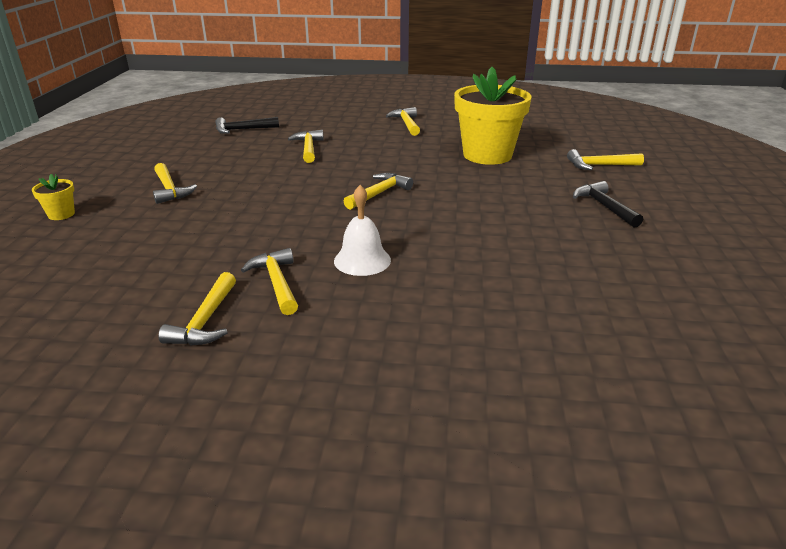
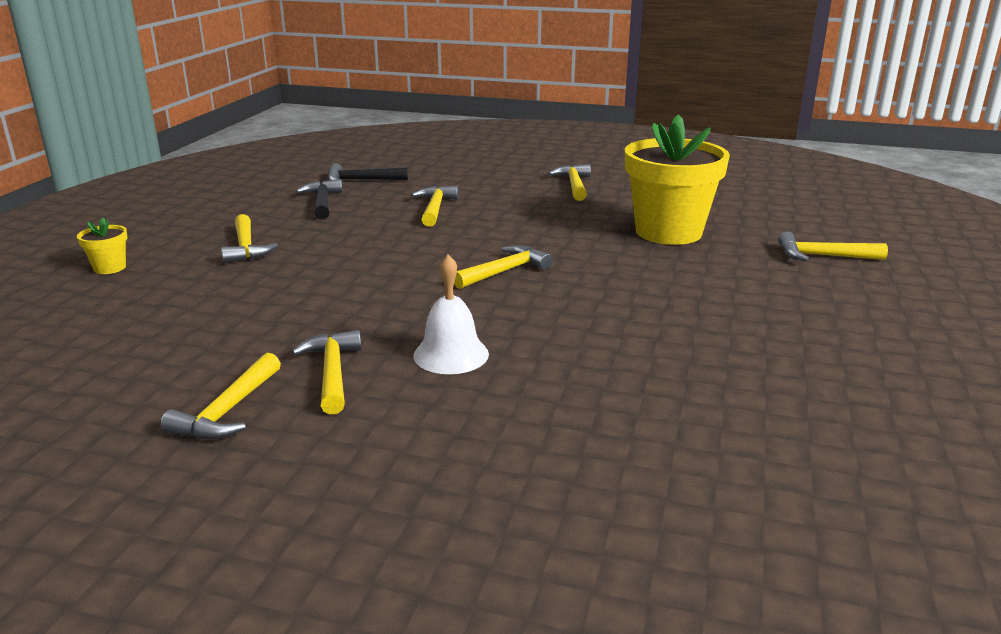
camera: 10 degrees right, 5 degrees down
black hammer [573,181,643,228] -> black hammer moved to [296,179,342,220]

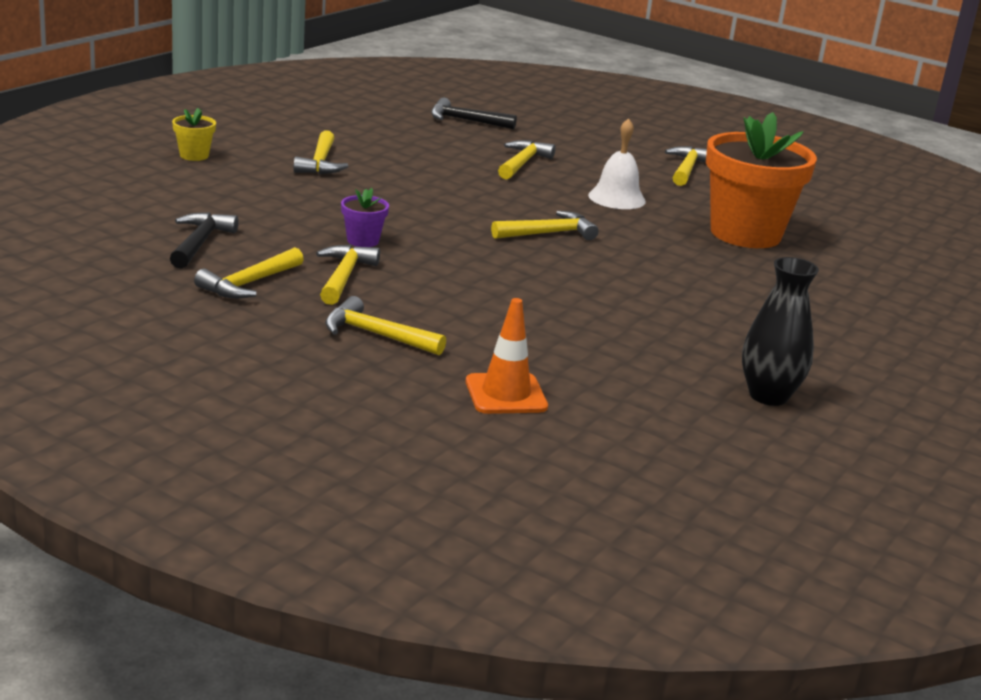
camera: 15 degrees right, 0 degrees up
black hammer [296,179,342,220] -> black hammer moved to [170,212,239,269]
white bell [413,254,489,374] -> white bell moved to [588,118,646,209]
yellow flower pot [625,115,730,245] -> orange flower pot [706,112,817,248]
yellow hammer [778,232,888,262] -> yellow hammer moved to [325,296,446,355]
none -> purple flower pot [341,188,389,247]
none -> orange traffic cone [466,298,548,414]
none -> black vase [742,257,819,406]

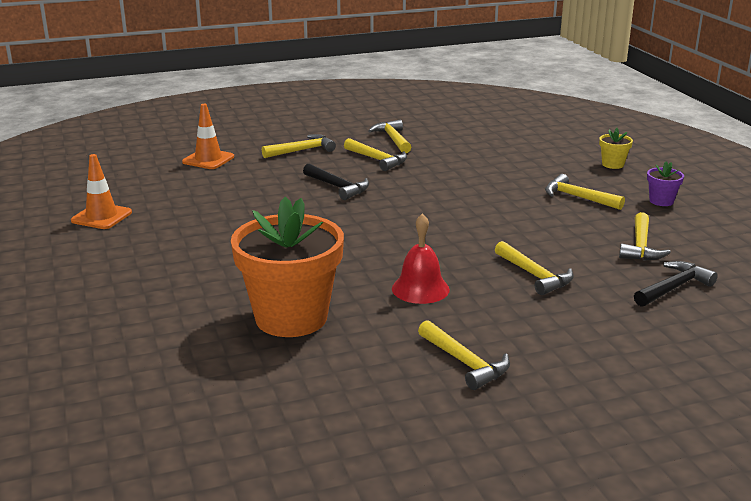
camera: 130 degrees right, 0 degrees up
black hammer [170,212,239,269] -> black hammer moved to [303,164,369,200]
purple flower pot [341,188,389,247] -> purple flower pot moved to [647,161,684,206]
yellow hammer [491,211,599,240] -> yellow hammer moved to [619,212,671,261]
white bell [588,118,646,209] -> red bell [392,213,450,304]
black vase [742,257,819,406] -> orange traffic cone [71,154,132,229]

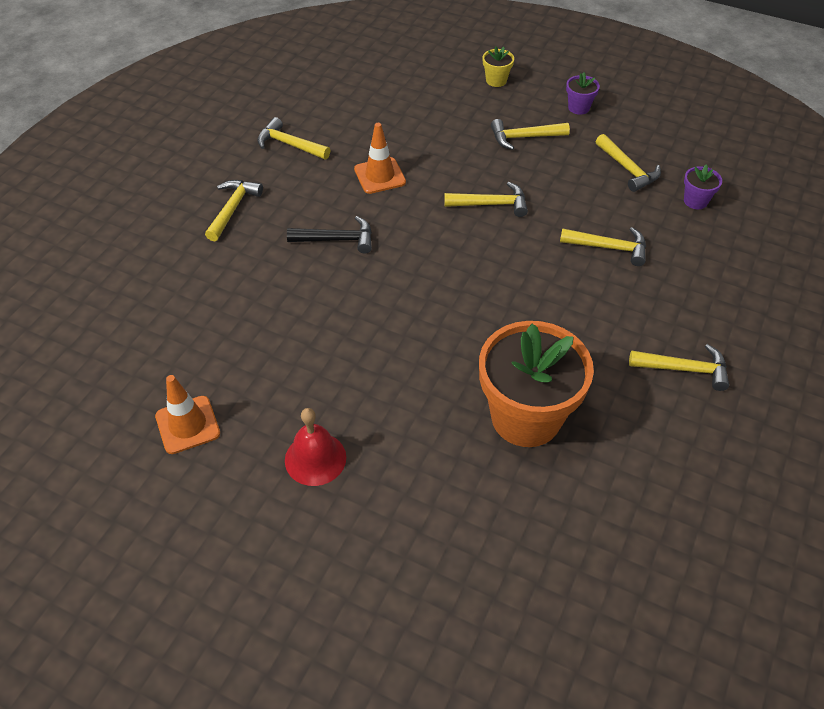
camera: 45 degrees left, 25 degrees up
orange traffic cone [182,104,234,169] -> orange traffic cone moved to [354,123,406,194]
yellow hammer [344,138,407,171] -> yellow hammer moved to [444,182,528,217]
red bell [392,213,450,304] -> red bell moved to [285,408,346,486]
black hammer [634,261,718,307] -> purple flower pot [684,164,722,209]

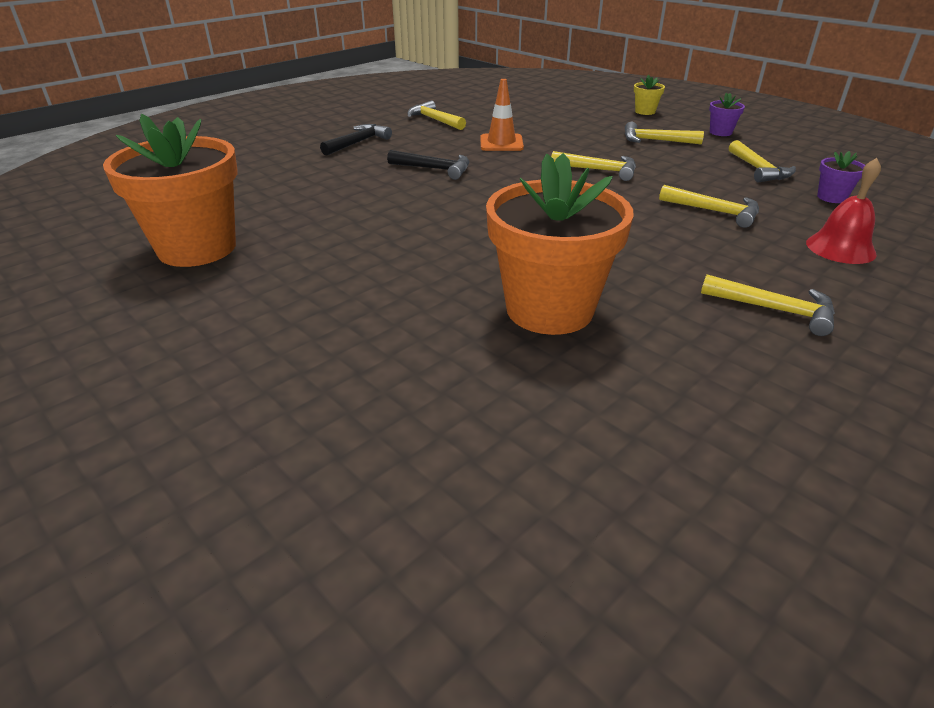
camera: 20 degrees right, 15 degrees down
orange traffic cone [155,375,220,454] -> orange flower pot [103,114,238,267]
yellow hammer [205,180,263,241] -> black hammer [320,124,392,156]
red bell [285,408,346,486] -> red bell moved to [806,158,881,264]

